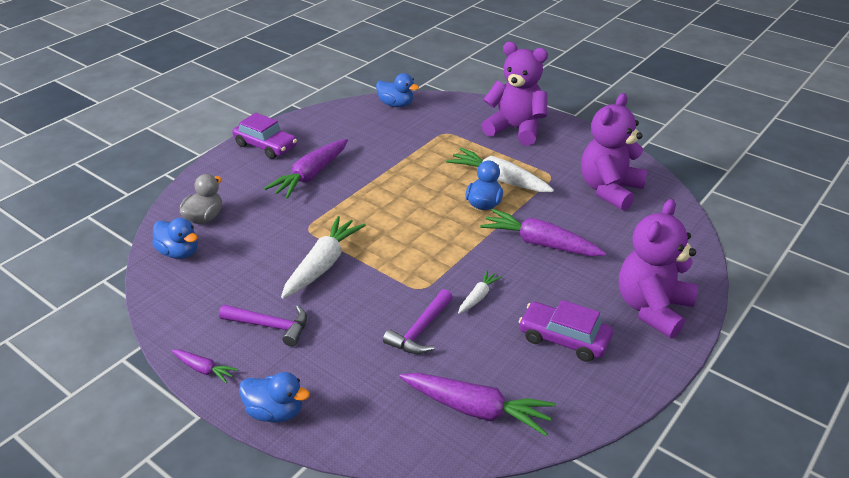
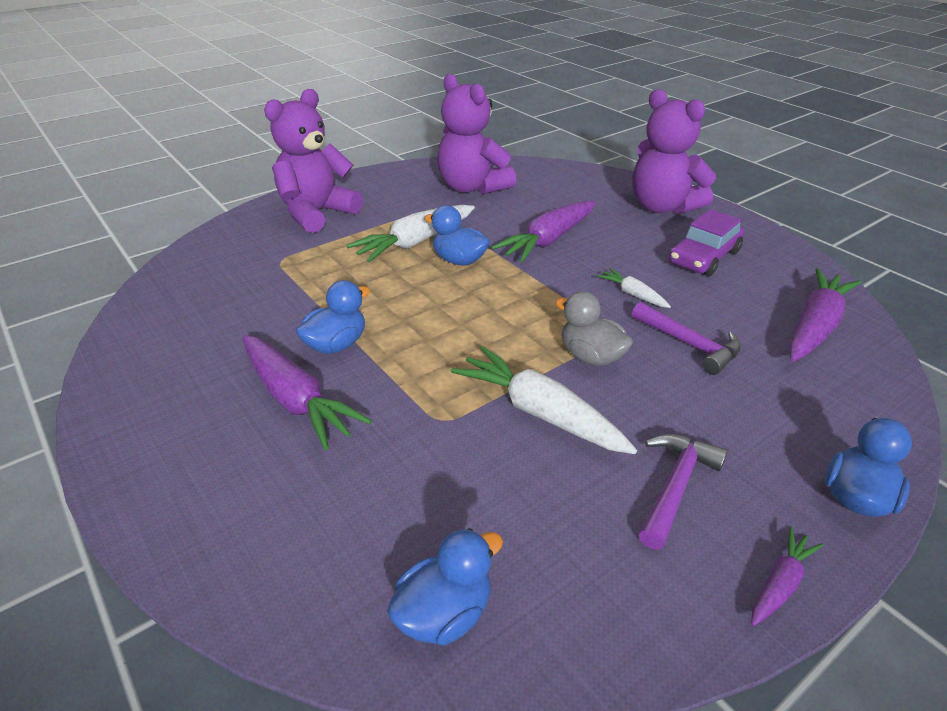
camera: 75 degrees left, 0 degrees up
grey duck [180,174,222,224] -> grey duck moved to [555,291,633,366]
purple car [232,113,297,159] -> none
blue duck [376,73,419,107] -> blue duck moved to [296,280,370,354]

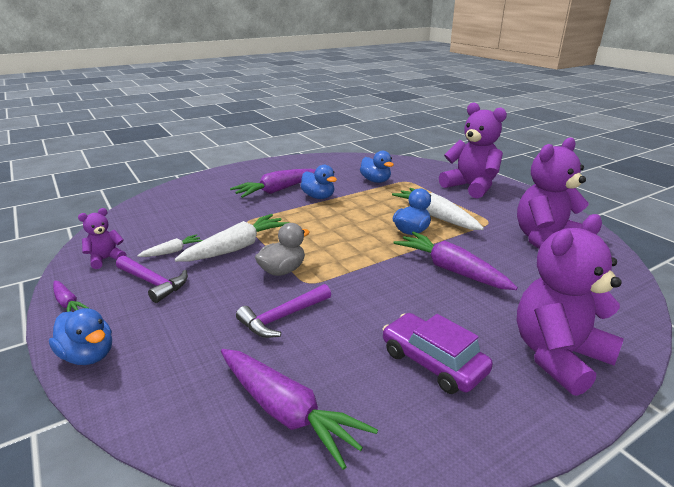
camera: 95 degrees right, 10 degrees down
blue duck [387,528,503,646] -> blue duck moved to [360,151,394,183]
white carrot [597,268,671,308] -> white carrot moved to [137,234,203,257]
none -> purple teddy bear [78,208,127,269]

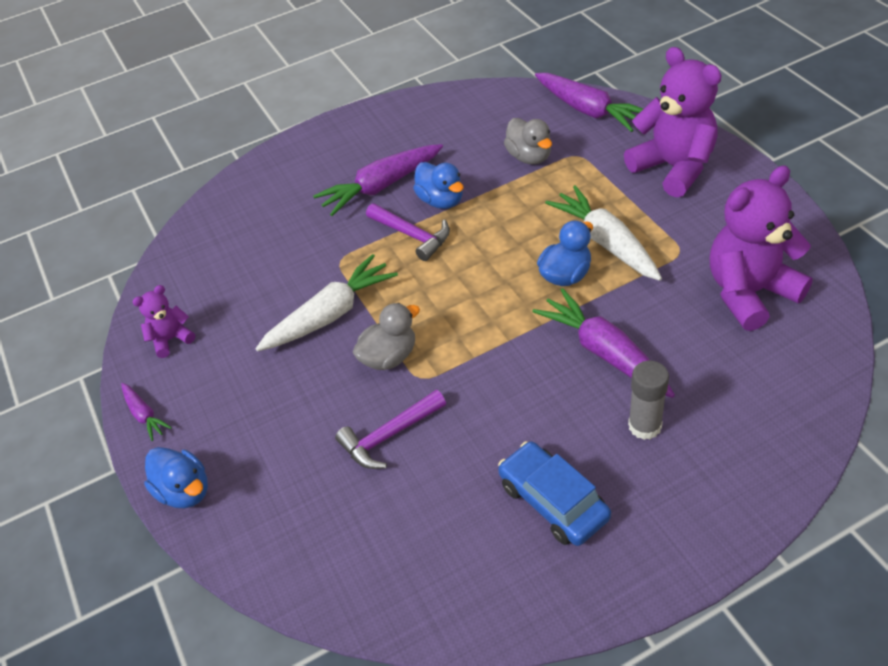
camera: 10 degrees right, 20 degrees up
purple hammer [116,256,188,303] -> purple hammer moved to [366,203,450,261]
white carrot [137,234,203,257] -> none
purple carrot [221,349,378,470] -> purple carrot moved to [535,73,643,132]
blue duck [360,151,394,183] -> grey duck [504,118,552,164]
purple car [383,313,493,394] -> blue car [498,441,611,546]
purple teddy bear [517,214,624,396] -> none
none -> grey glue stick [628,361,669,440]

